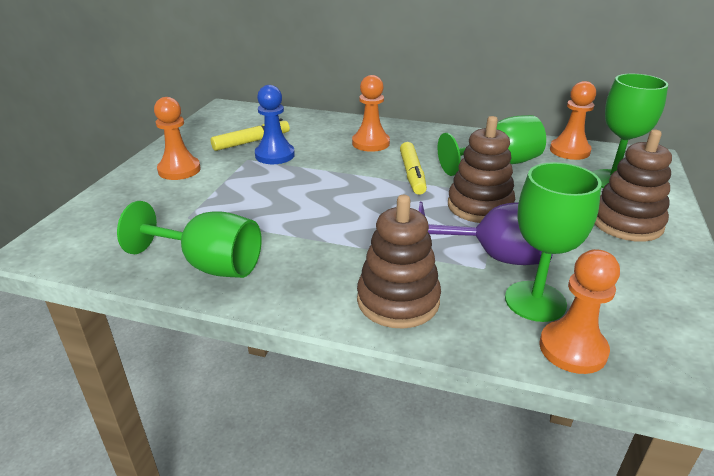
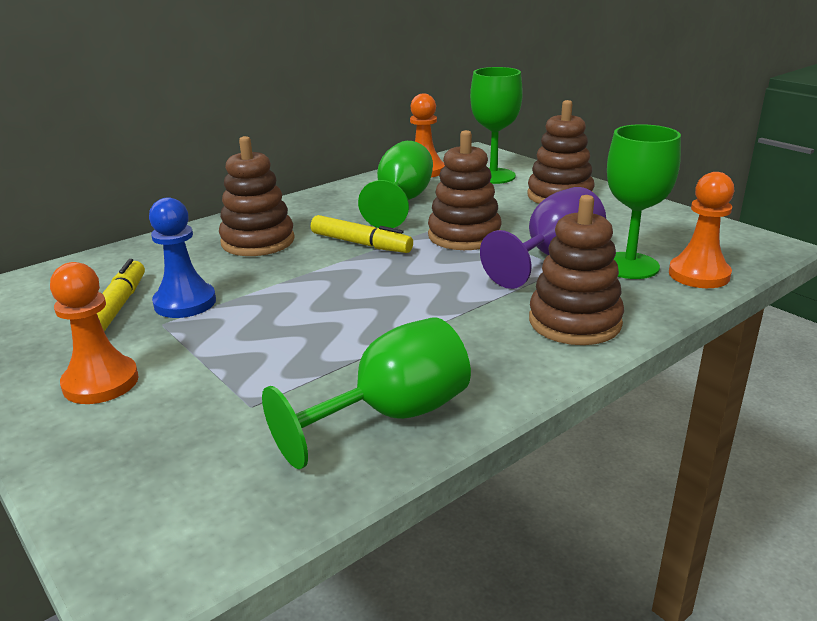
camera: 55 degrees left, 5 degrees down
orange pawn [352,75,390,152] -> brown stacking toy [219,136,295,256]

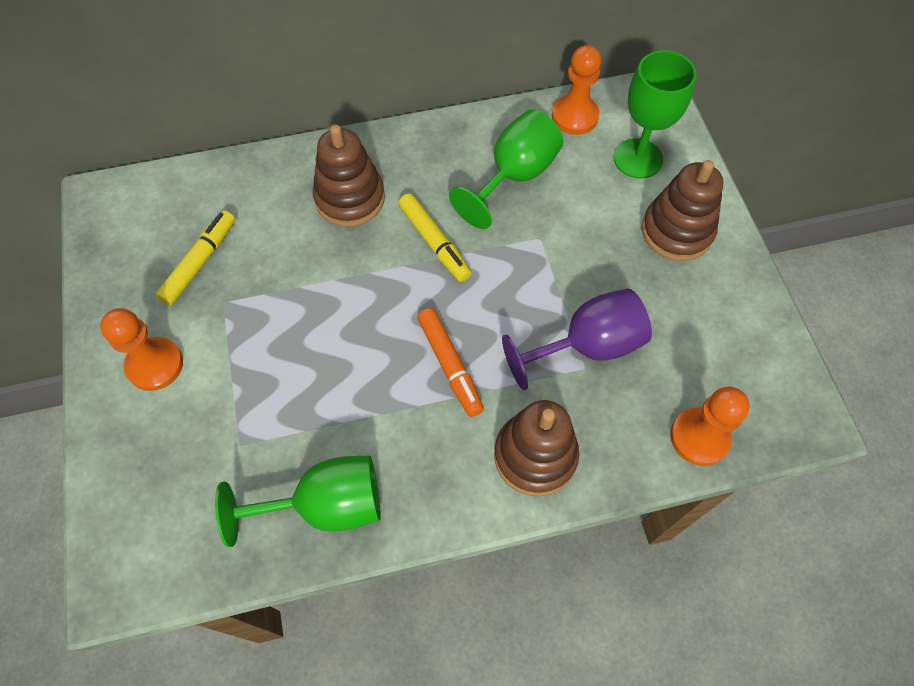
camera: 25 degrees right, 35 degrees up
blue pawn [149,197,216,318] -> none
brown stacking toy [428,130,502,250] -> none
green goblet [607,124,681,279] -> none
none -> orange marker [417,308,484,417]

